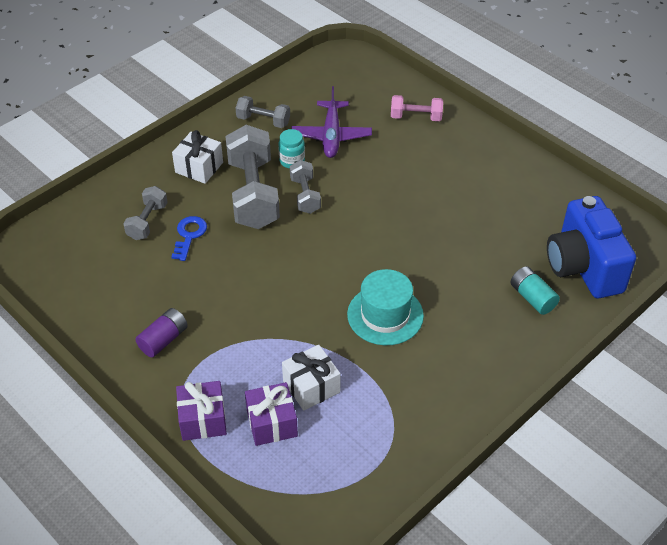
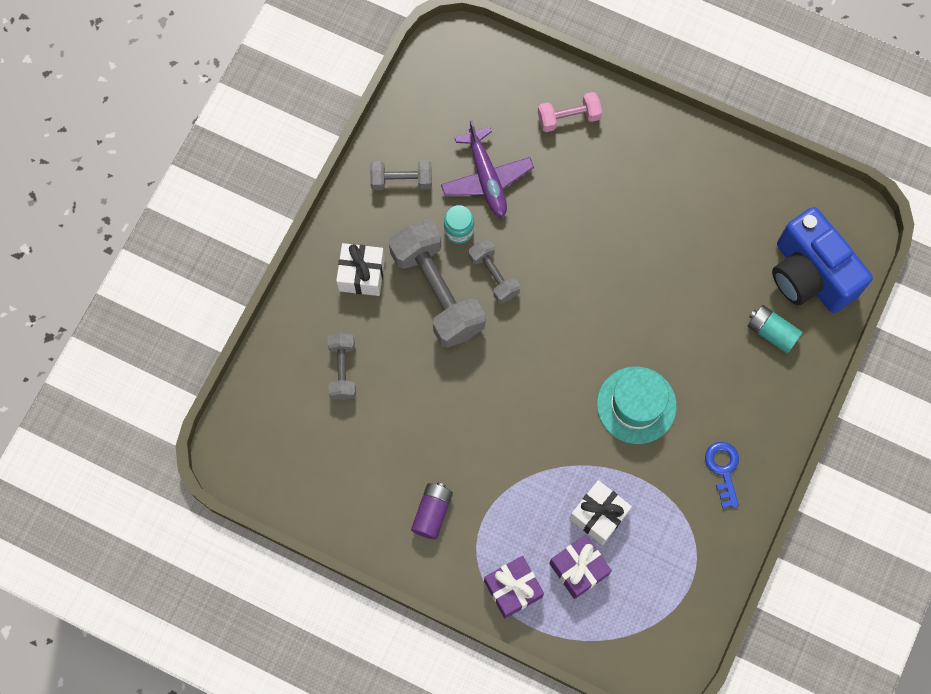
camera: 20 degrees left, 25 degrees up
blue key [171,216,207,261] -> blue key moved to [705,442,739,508]

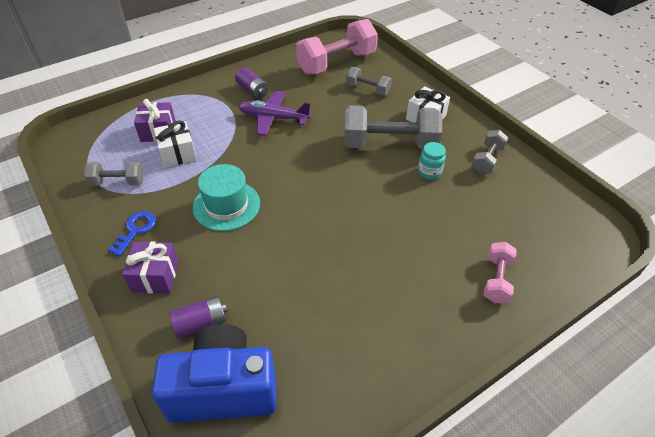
camera: 120 degrees right, 25 degrees down
purple plane [441,120,534,217] -> purple plane moved to [238,91,311,136]
grey dumbbell [469,239,520,304] -> grey dumbbell moved to [84,162,144,186]
purple gift [484,556,544,618] -> purple gift moved to [122,241,179,294]
blue key [705,442,739,508] -> blue key turned 90 degrees counterclockwise [108,211,156,256]
turquoise battery [748,305,803,354] -> purple battery [169,296,228,338]
none -> pink dumbbell [296,19,378,74]

